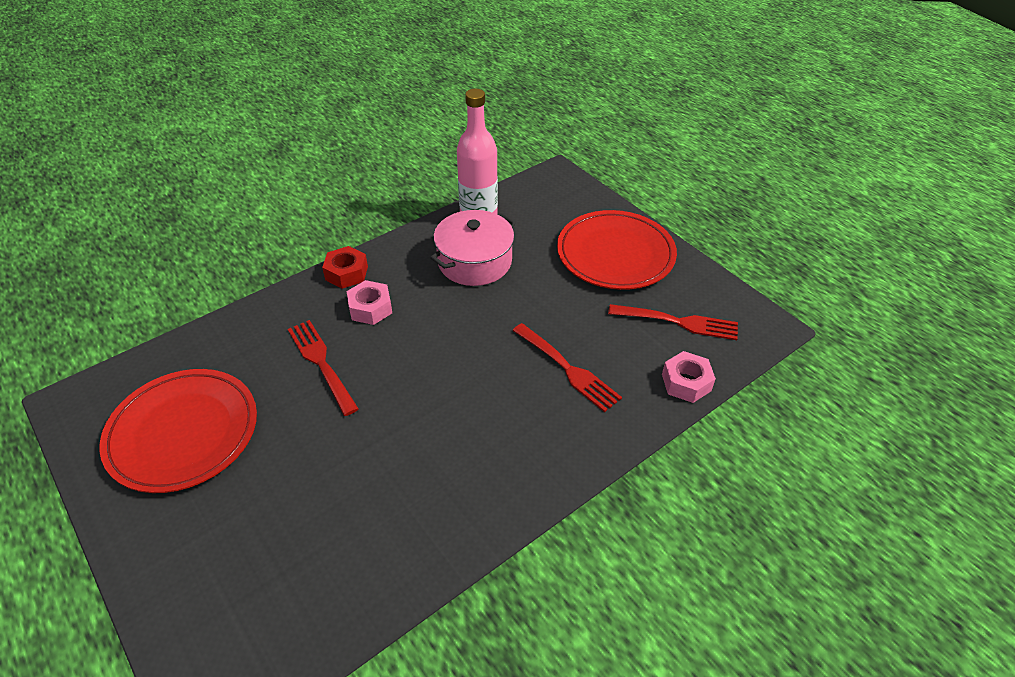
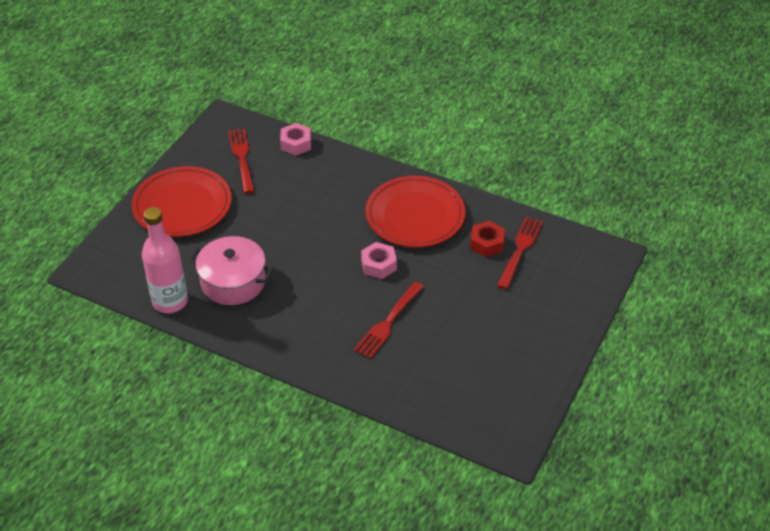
camera: 115 degrees left, 0 degrees up
red plate [99,369,257,493] -> red plate moved to [366,176,466,247]
red nut [322,246,368,289] -> red nut moved to [470,221,505,257]
pink nut [347,280,392,325] -> pink nut moved to [361,242,397,279]
red fork [512,323,622,412] -> red fork moved to [497,217,543,289]

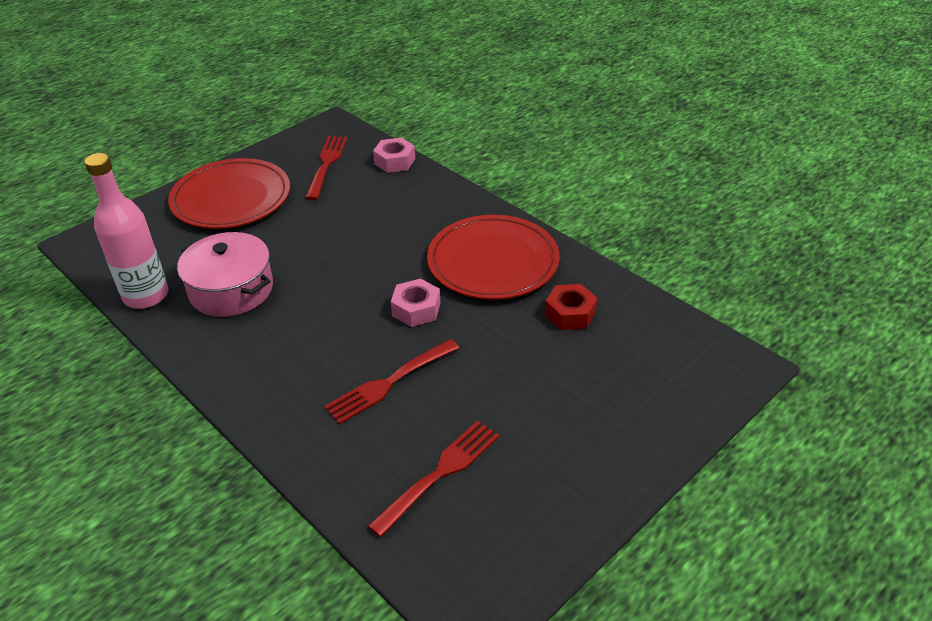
camera: 20 degrees right, 5 degrees down
red fork [497,217,543,289] -> red fork moved to [368,421,500,537]

